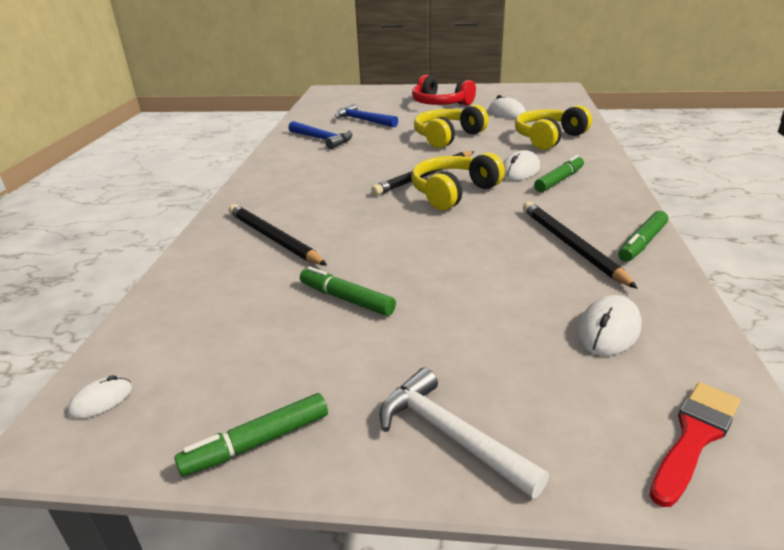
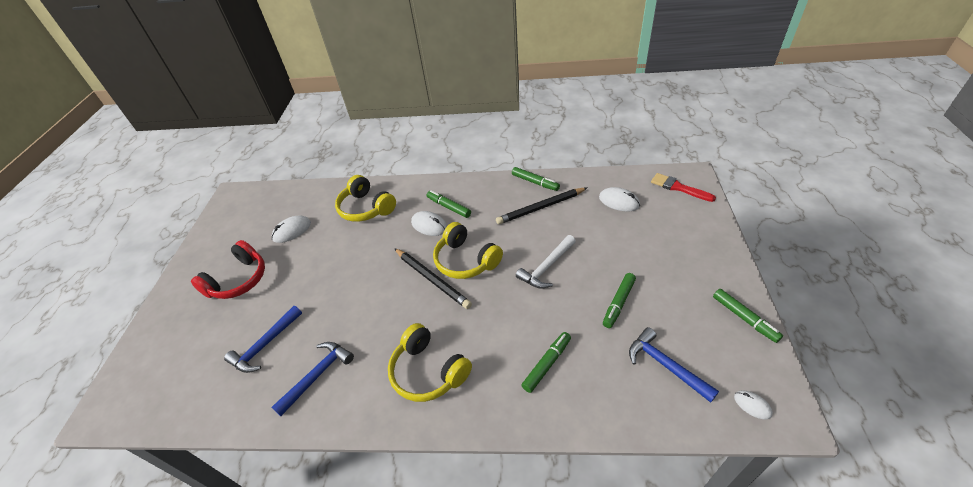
camera: 90 degrees left, 15 degrees up
black pencil [229,204,327,266] -> green marker [521,332,571,393]
white hammer [379,367,549,499] -> white hammer moved to [516,235,576,289]
yellow headphones [414,104,489,148] -> yellow headphones moved to [388,323,472,402]
none -> blue hammer [629,327,719,403]

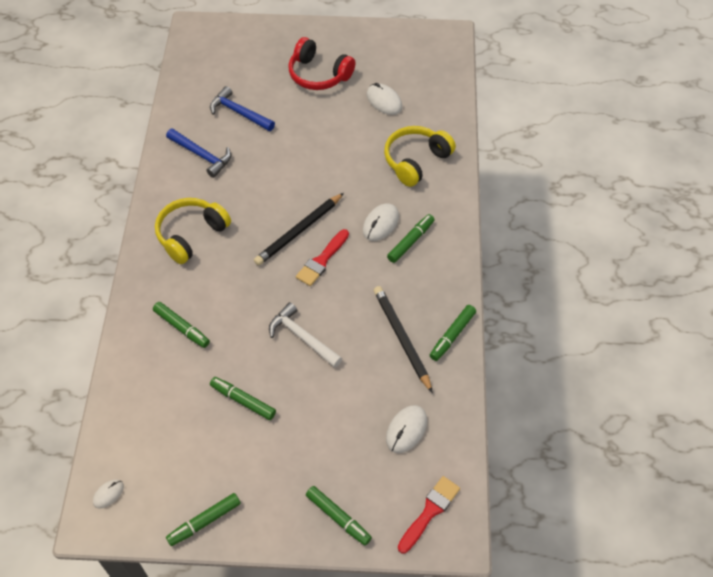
camera: 85 degrees right, 10 degrees up
yellow headphones [433,222,503,279] -> red brush [296,229,349,286]
blue hammer [629,327,719,403] -> none
none -> green marker [306,486,372,545]

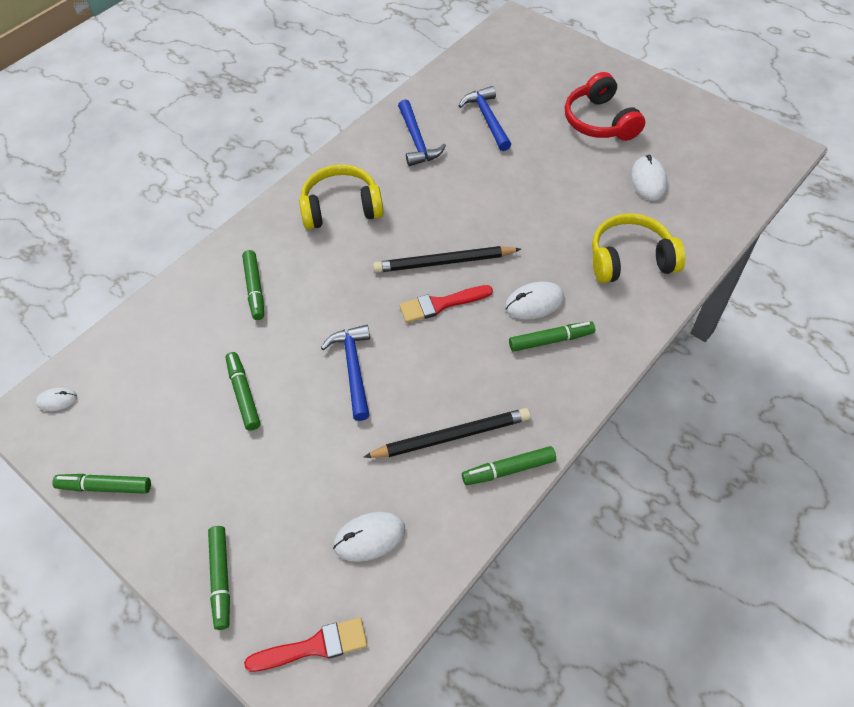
camera: 40 degrees right, 0 degrees up
white hammer [269,302,342,368] -> blue hammer [321,325,370,421]
black pencil [374,286,433,393] -> black pencil turned 60 degrees clockwise [364,408,531,458]

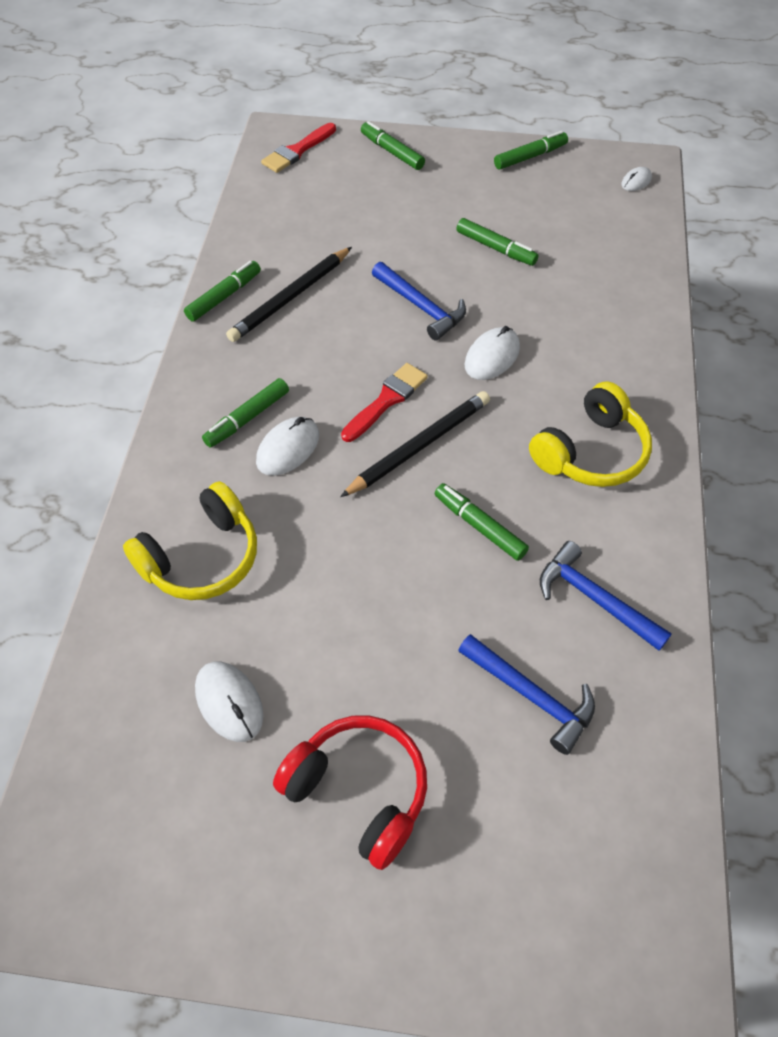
camera: 145 degrees right, 0 degrees up
green marker [242,250,264,320] -> green marker moved to [435,483,529,561]
white mouse [333,512,405,562] -> white mouse moved to [464,326,520,380]

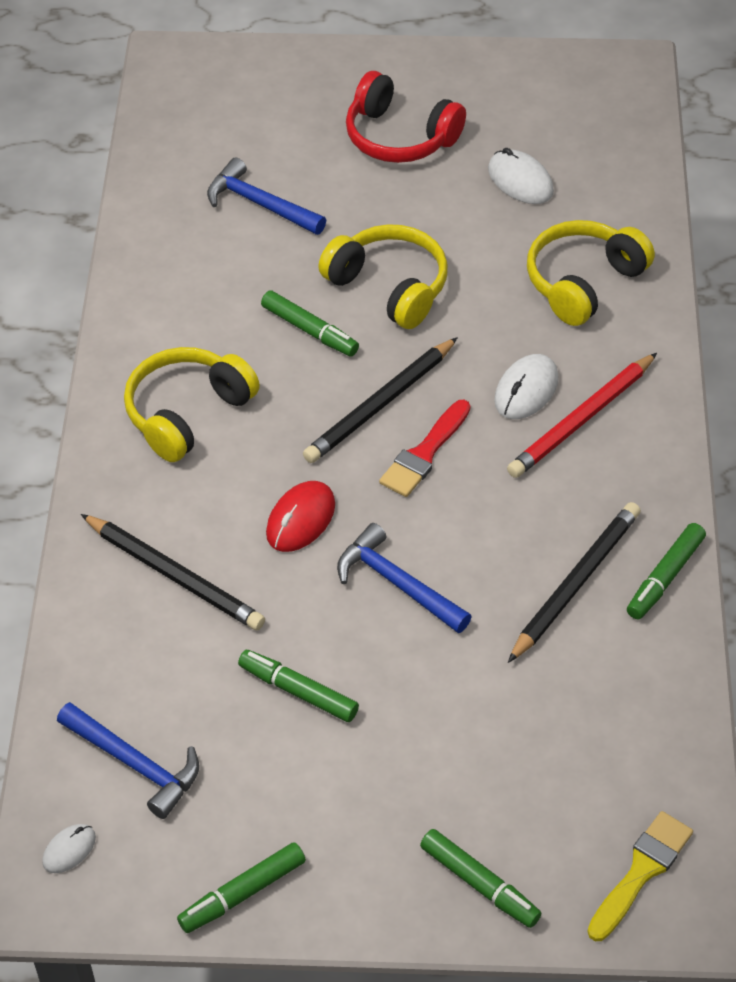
camera: 175 degrees right, 5 degrees down
green marker [202,378,289,448] -> red pencil [507,353,657,478]
red brush [261,123,336,173] -> yellow brush [587,811,693,941]
white mouse [464,326,520,380] -> red mouse [266,481,335,552]
blue hammer [540,541,672,651] -> blue hammer moved to [57,702,199,819]
none -> black pencil [81,514,265,630]
none -> yellow headphones [318,224,448,329]

